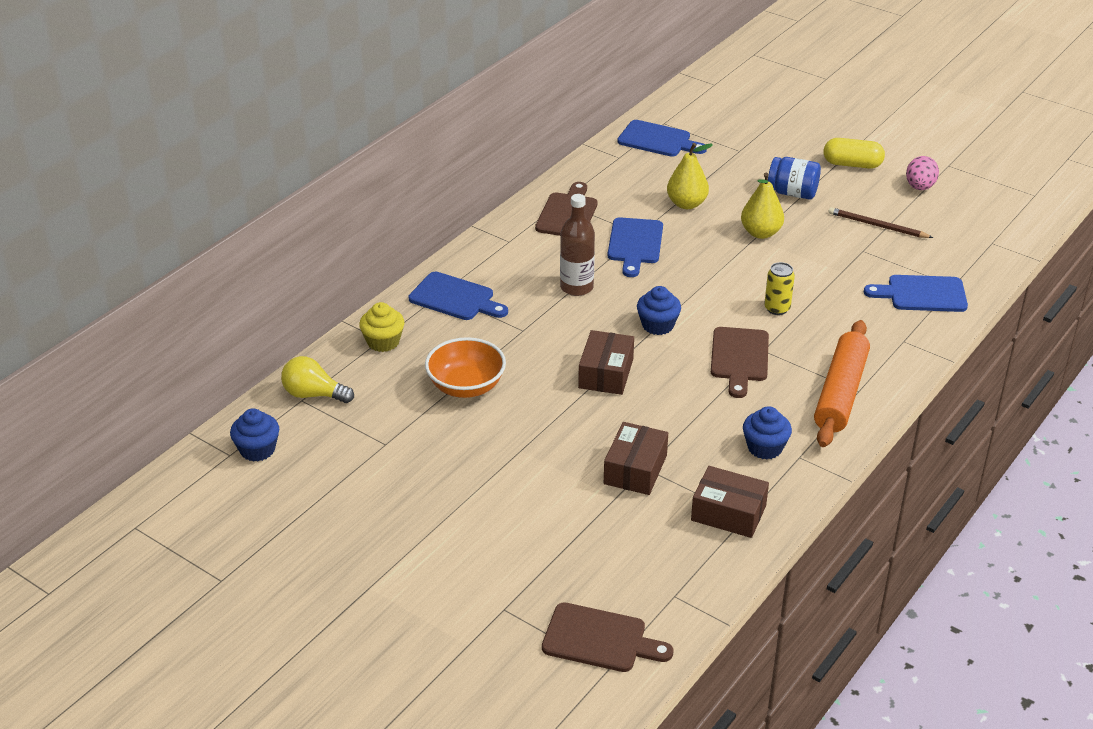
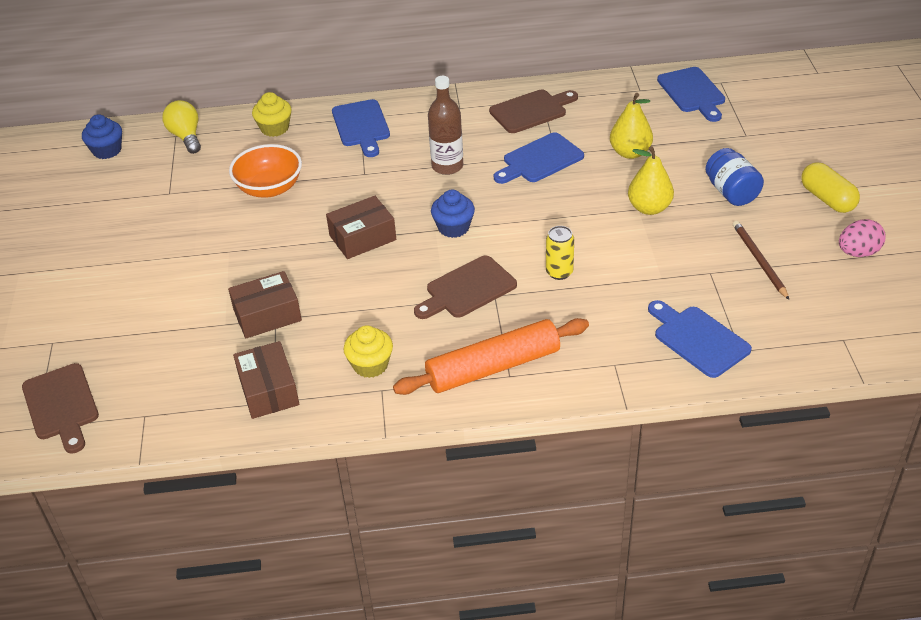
camera: 50 degrees right, 5 degrees up
blue cupcake [743,406,792,459] -> yellow cupcake [344,325,393,378]

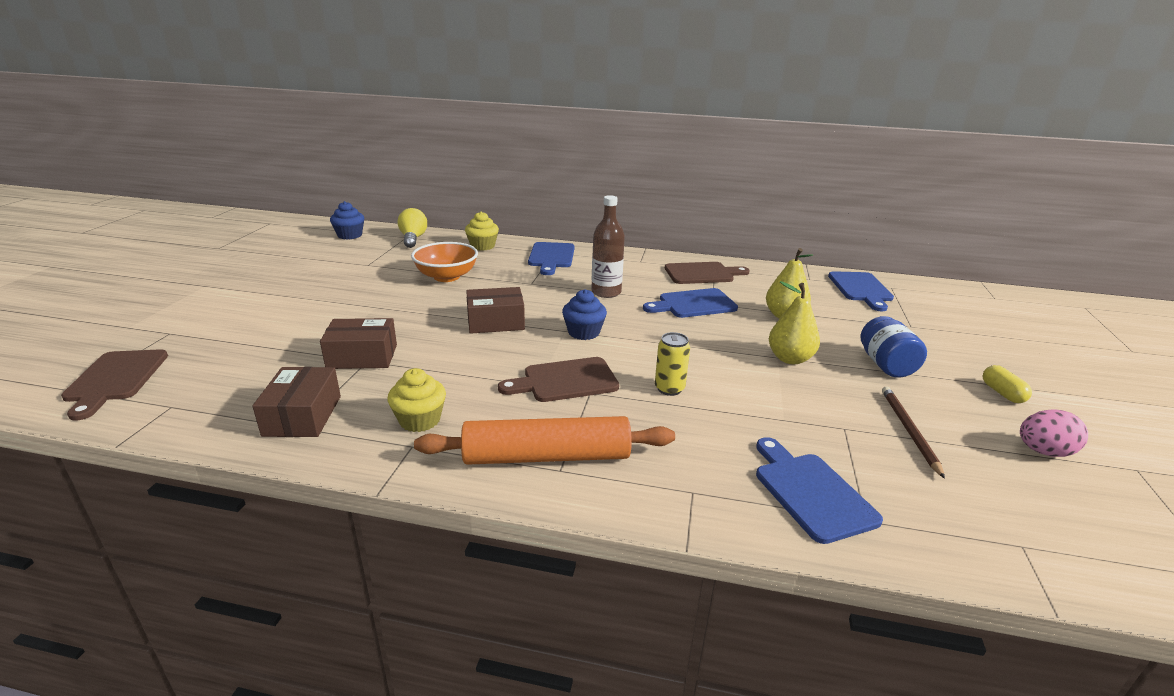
camera: 15 degrees right, 15 degrees down
yellow capsule [801,162,860,213] -> yellow capsule [983,365,1032,403], size x0.65

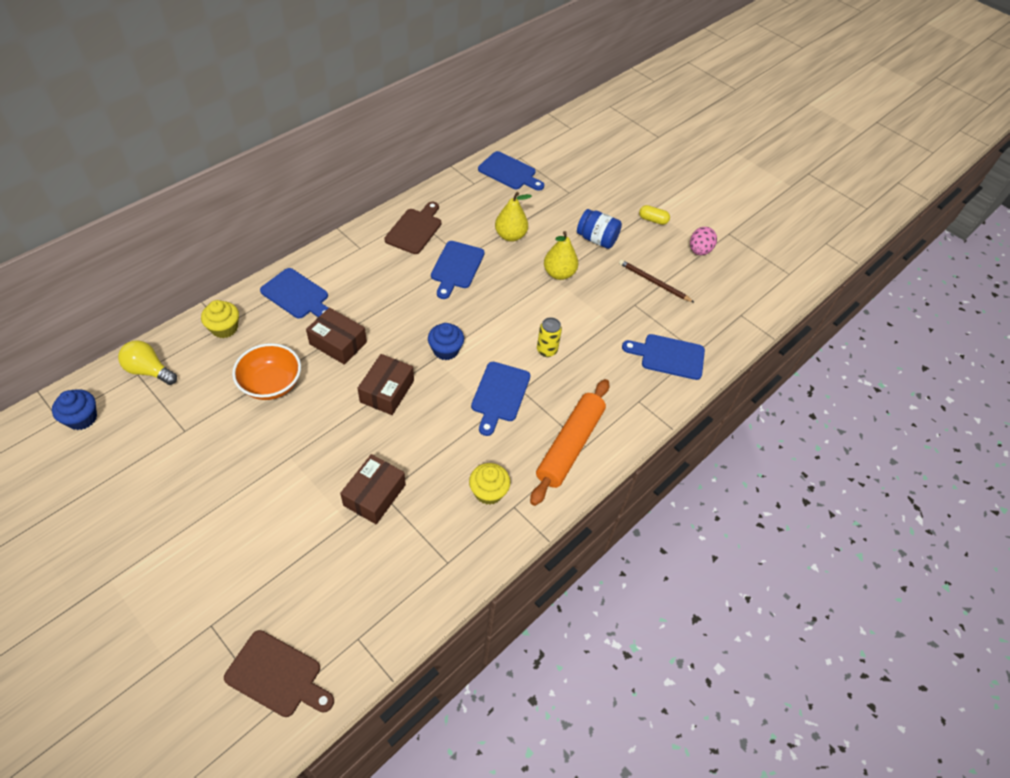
camera: 60 degrees left, 25 degrees up
brown box [253,367,341,437] -> brown box moved to [306,308,367,365]
brown cutting board [498,357,619,402] -> blue cutting board [471,362,530,436]
brown bottle [591,195,625,298] -> none

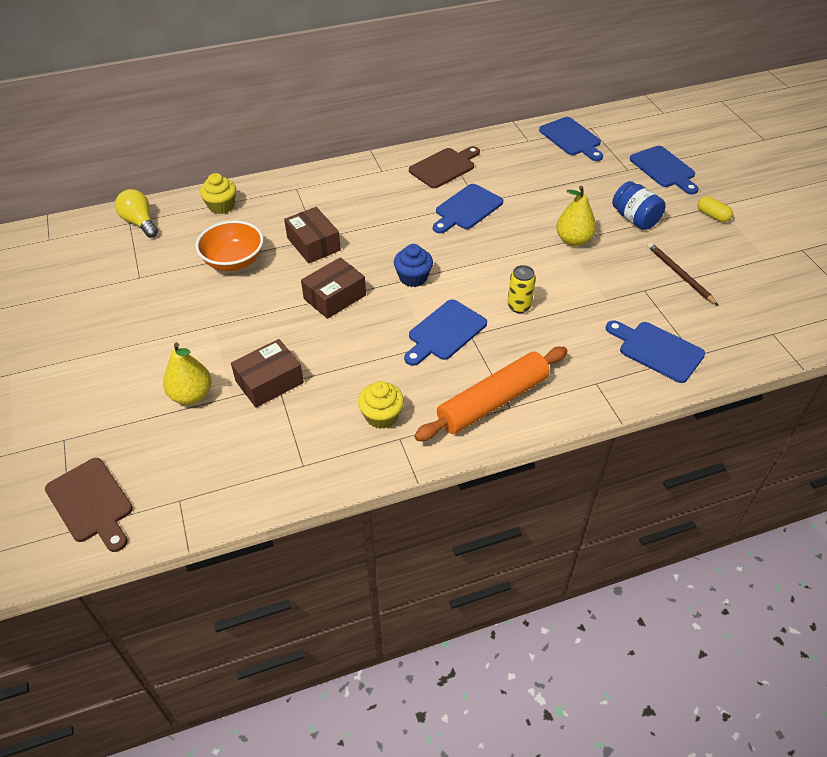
camera: 30 degrees right, 5 degrees down
blue cupcake [52,389,97,430] -> none
blue cutting board [260,268,328,319] -> blue cutting board moved to [630,146,699,194]
yellow pear [495,192,532,242] -> yellow pear moved to [163,342,212,405]
pink egg [690,227,717,255] -> none

